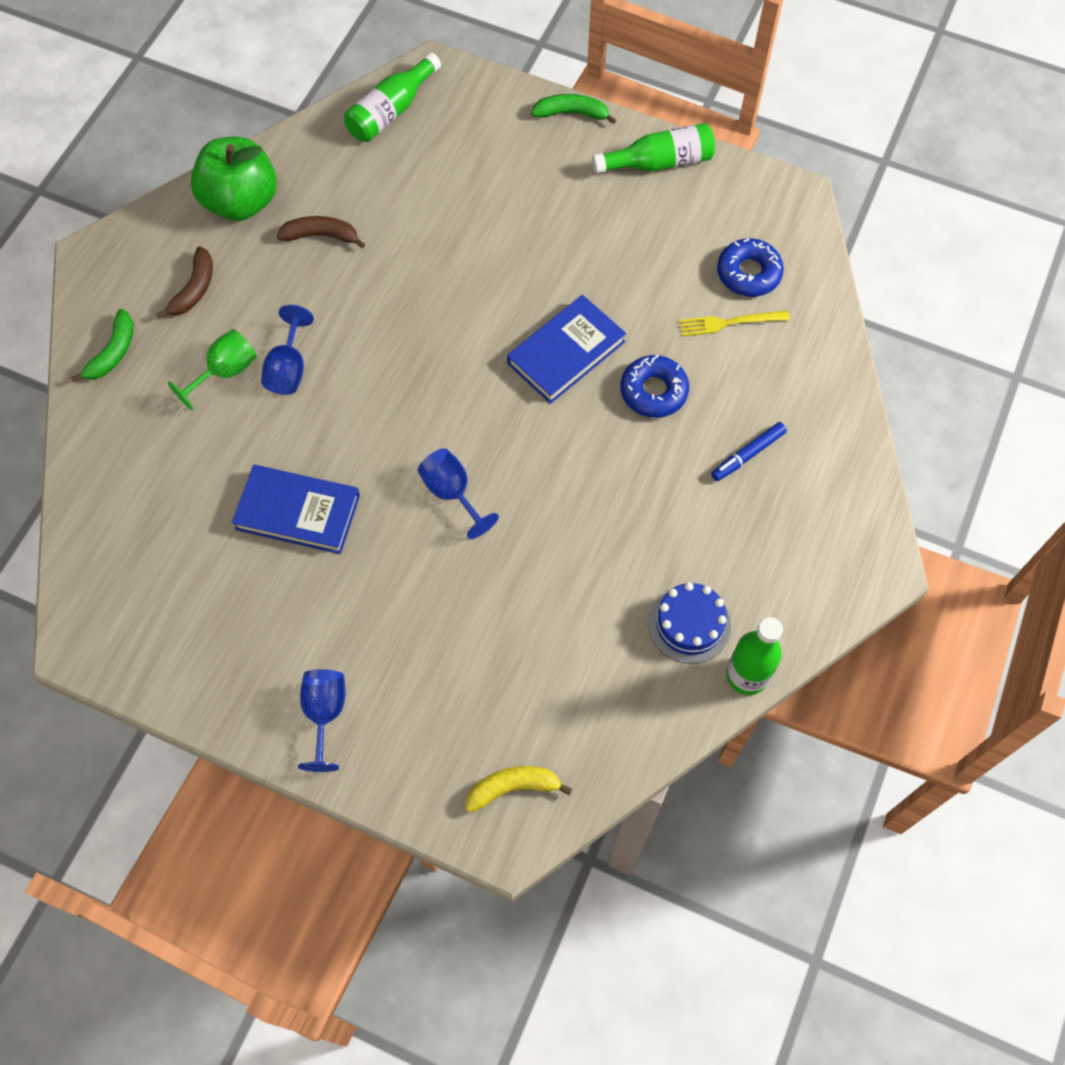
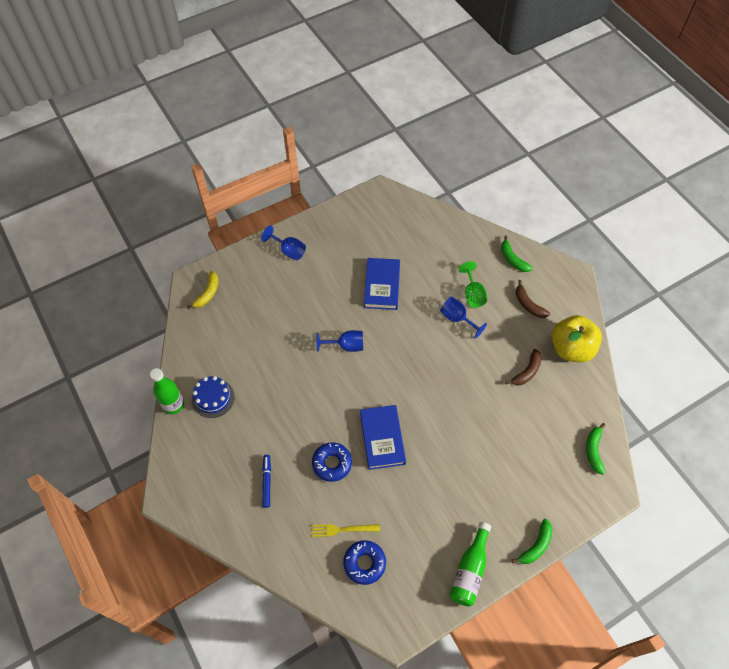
camera: 125 degrees right, 5 degrees down
green apple [191,137,277,221] -> yellow apple [552,315,602,362]
blue book [232,465,360,554] -> blue book turned 45 degrees counterclockwise [364,258,400,310]
green bottle [344,52,441,142] -> green banana [586,423,606,475]
yellow fork [679,310,790,337] -> yellow fork turned 120 degrees counterclockwise [311,524,380,537]

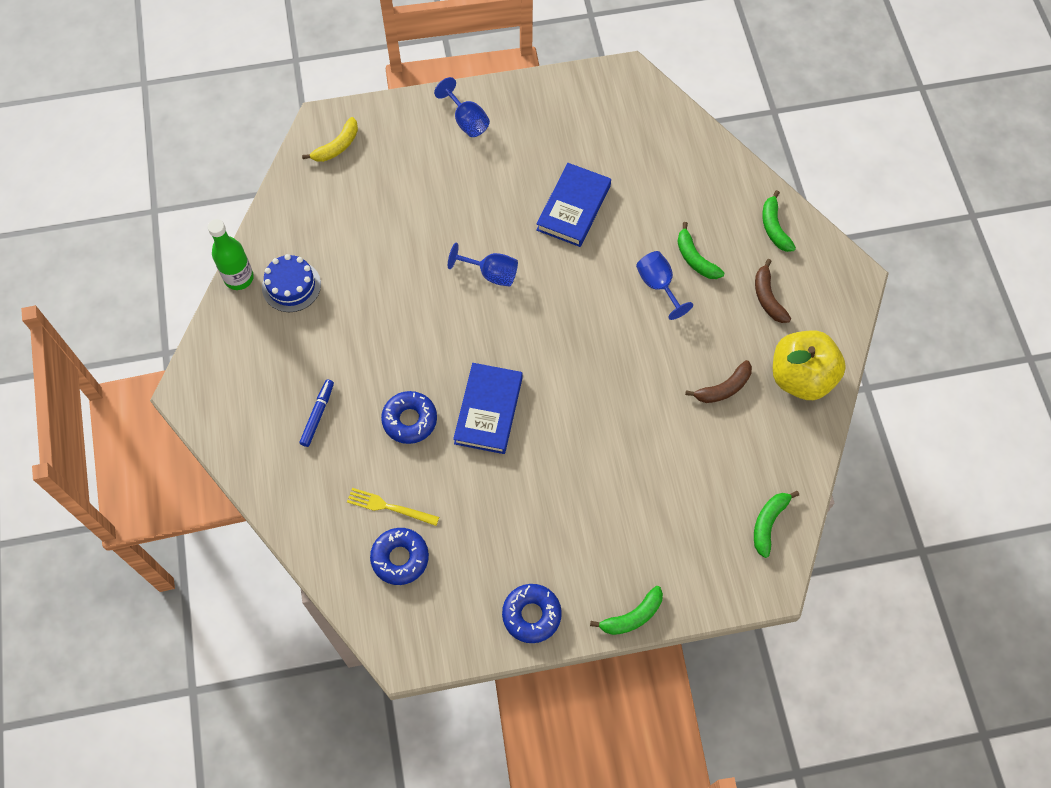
camera: 20 degrees right, 5 degrees up
green bottle [450,522,491,607] -> blue donut [502,584,562,643]
green goblet [459,261,488,308] -> green banana [677,222,724,279]

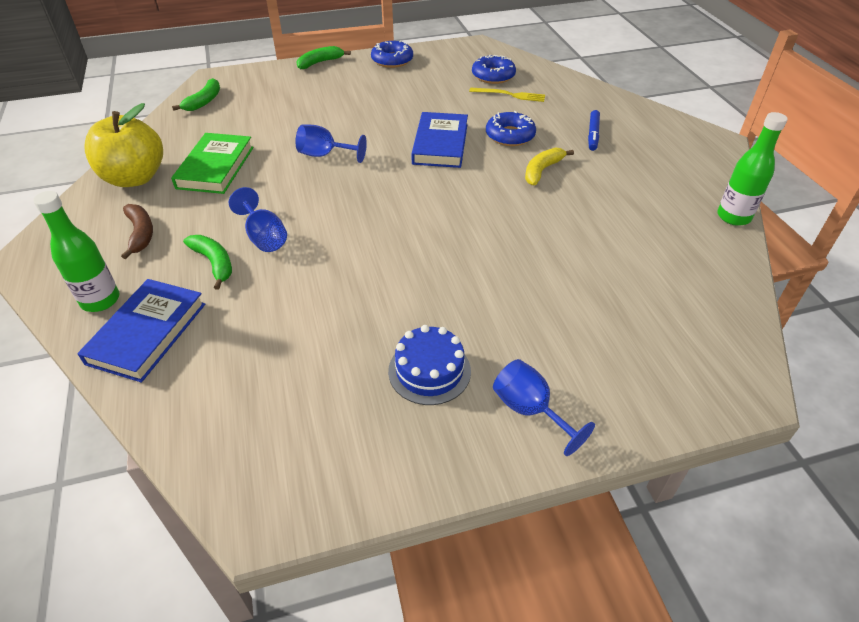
camera: 175 degrees right, 20 degrees down
blue cake [262,254,321,312] -> blue cake moved to [388,325,471,405]
yellow banana [302,117,358,162] -> yellow banana moved to [525,148,574,185]
blue goblet [448,243,518,287] -> blue goblet moved to [295,125,367,163]
blue book [536,163,611,247] -> blue book moved to [77,279,205,383]
brown banana [685,360,752,403] -> green book [171,133,254,194]
green banana [762,190,796,252] -> green bottle [33,191,119,312]

